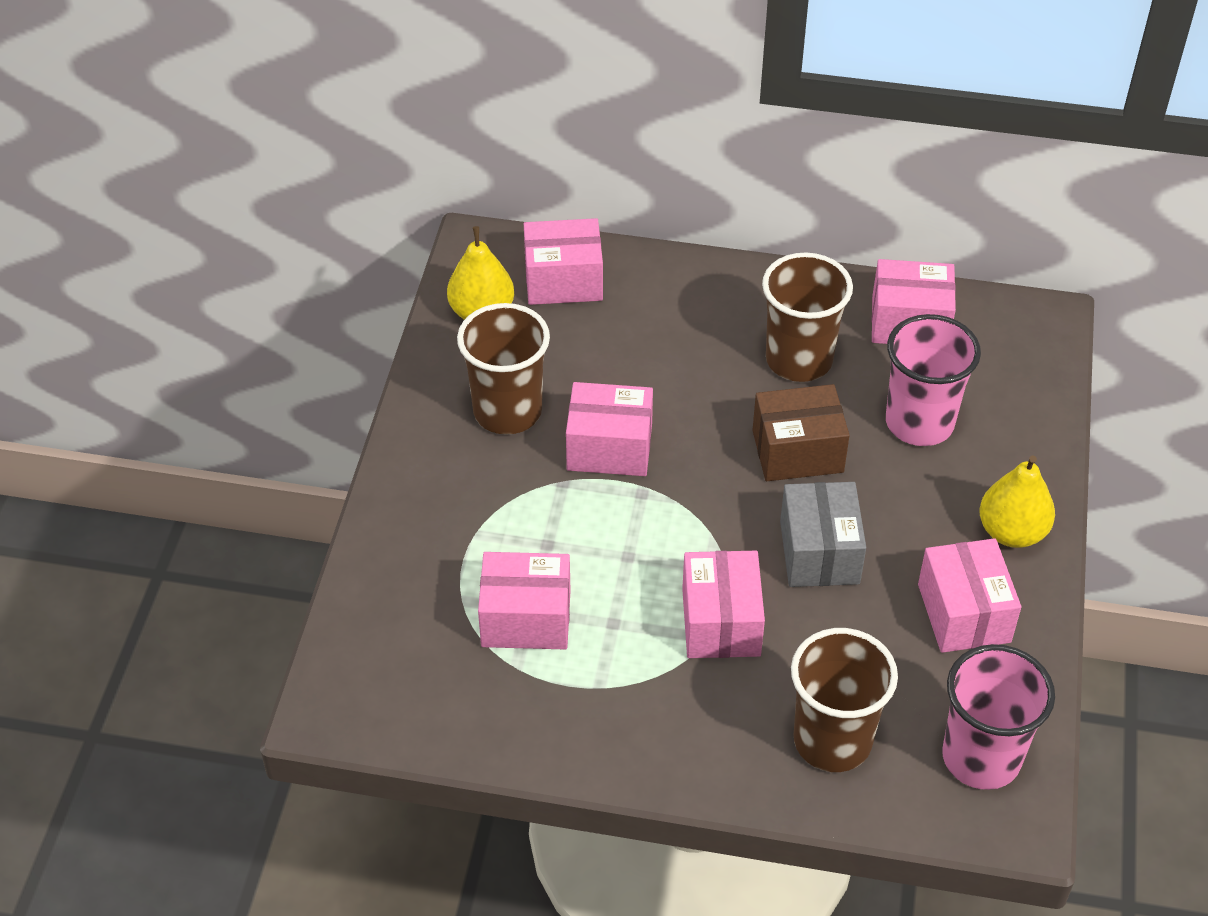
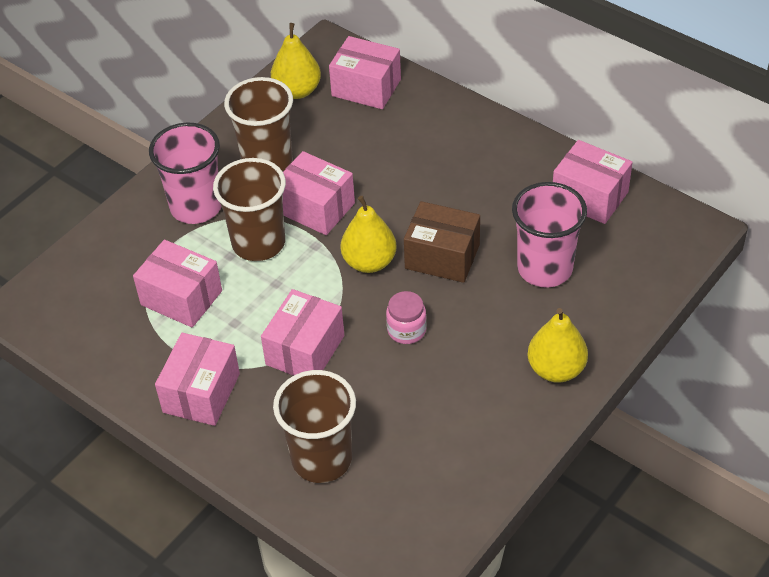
camera: 30 degrees right, 0 degrees up
brown cup [762,253,853,382] -> brown cup moved to [213,158,286,261]
grey box [780,482,866,587] -> pink jar [386,291,427,344]
pink box [918,538,1021,653] -> pink box moved to [155,333,240,426]
pink cup [942,644,1055,790] -> pink cup moved to [149,123,221,224]
none -> yellow pear [340,196,397,273]

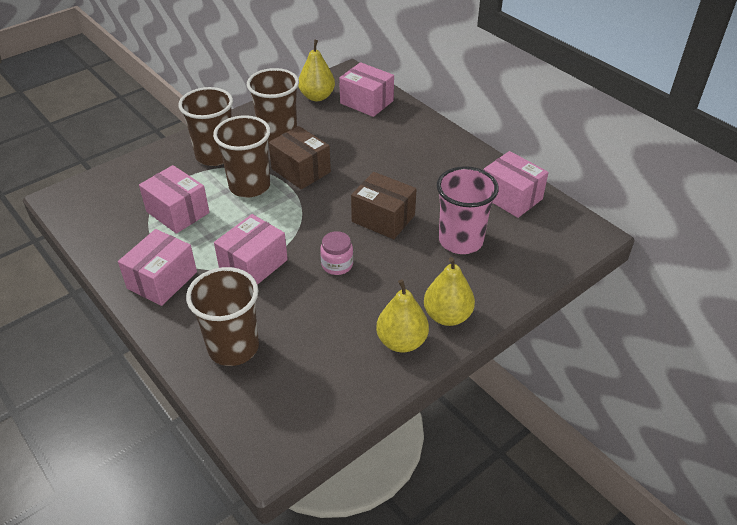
camera: 10 degrees right, 5 degrees down
pink cup [149,123,221,224] -> brown cup [178,87,233,166]
pink box [283,151,355,235] -> brown box [269,126,331,189]
yellow pear [340,196,397,273] -> yellow pear moved to [376,279,429,353]

